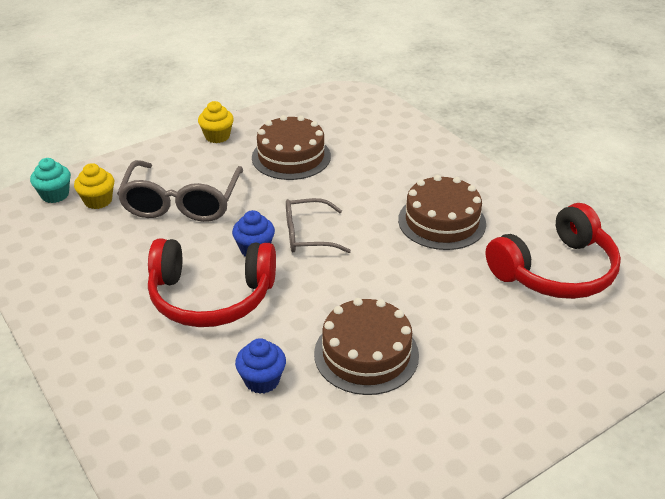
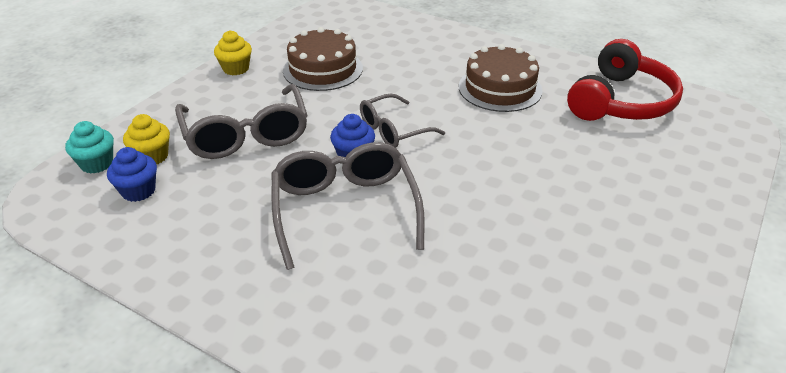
camera: 25 degrees left, 0 degrees up
red headphones [148,239,276,327] -> grey glasses [272,142,425,270]
blue cupcake [235,338,286,394] -> blue cupcake moved to [107,147,157,202]
brown cake [314,298,419,395] -> none

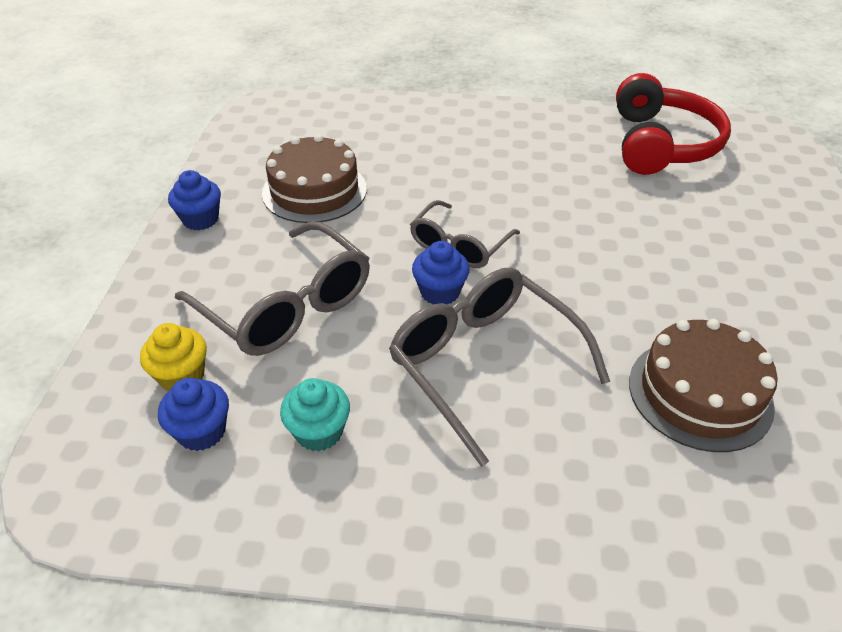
camera: 25 degrees left, 5 degrees up
turquoise cupcake [65,121,114,174] -> turquoise cupcake moved to [280,378,350,452]
yellow cupcake [214,31,252,75] -> blue cupcake [168,170,221,230]
brown cake [459,44,543,112] -> brown cake moved to [629,319,778,452]

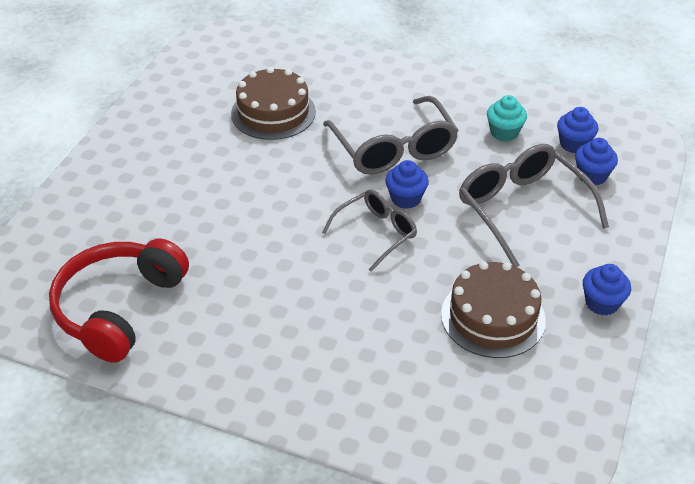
camera: 165 degrees left, 0 degrees up
yellow cupcake [140,323,207,391] -> blue cupcake [575,138,618,186]

